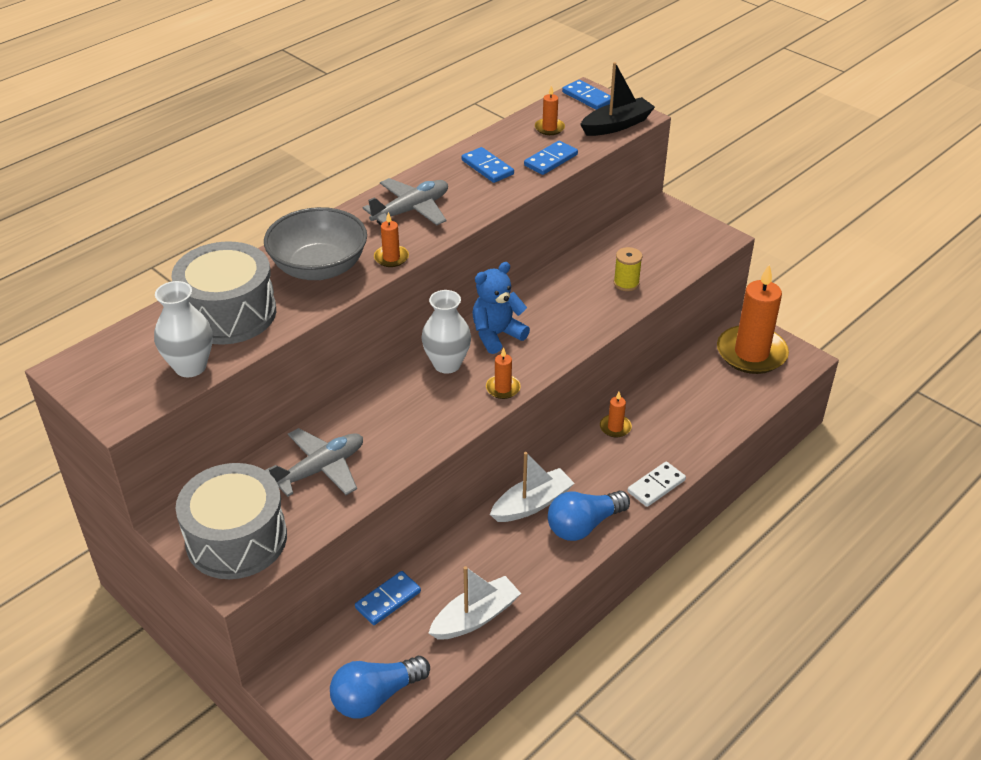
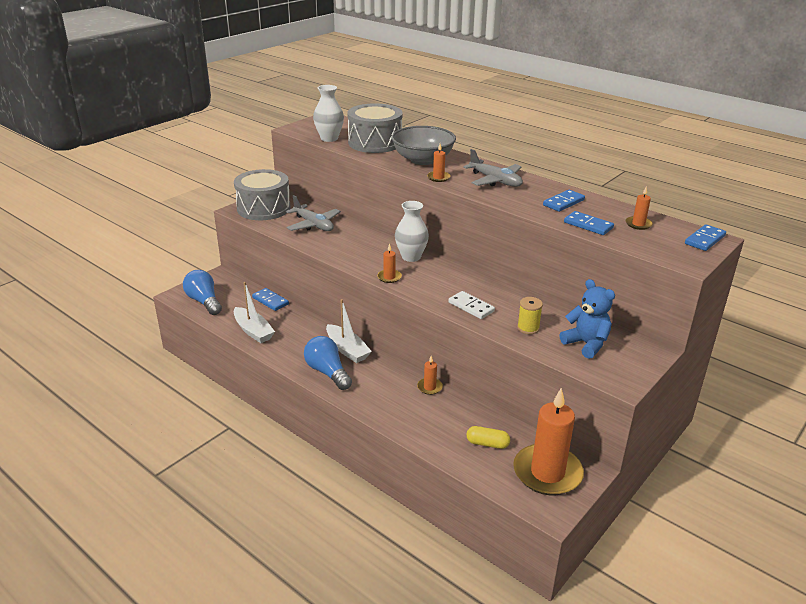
camera: 85 degrees right, 10 degrees down
blue teddy bear [472,262,530,354] -> blue teddy bear moved to [560,279,615,359]
black boat [580,62,655,136] -> none
white domino [627,461,686,507] -> white domino moved to [448,291,495,319]
none -> yellow capsule [466,426,510,449]

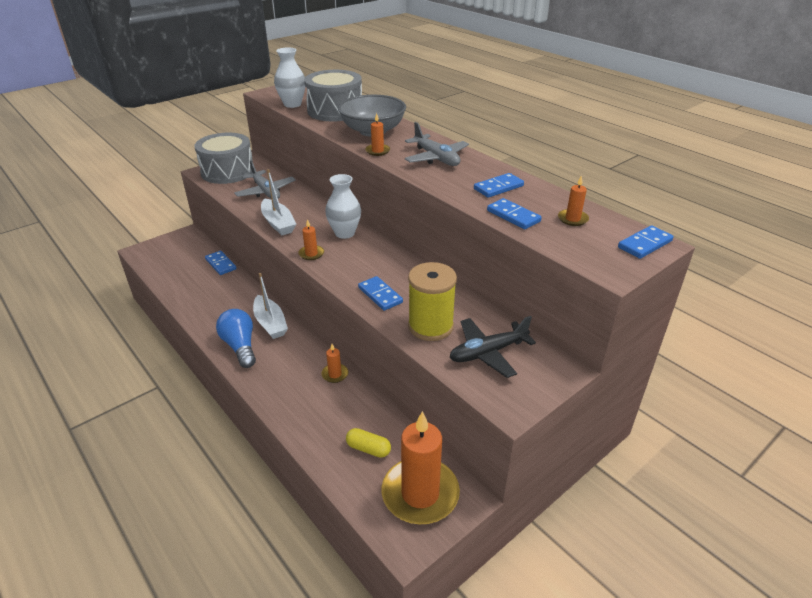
camera: 10 degrees right, 5 degrees up
blue light bulb [183,270,222,315] -> none
white boat [234,282,275,343] -> white boat moved to [261,169,296,235]
white domino [448,291,495,319] -> blue domino [358,276,403,311]
yellow spool [517,297,543,334] -> yellow spool [408,262,457,341], size x1.84
blue teddy bear [560,279,615,359] -> black plane [450,316,536,378]

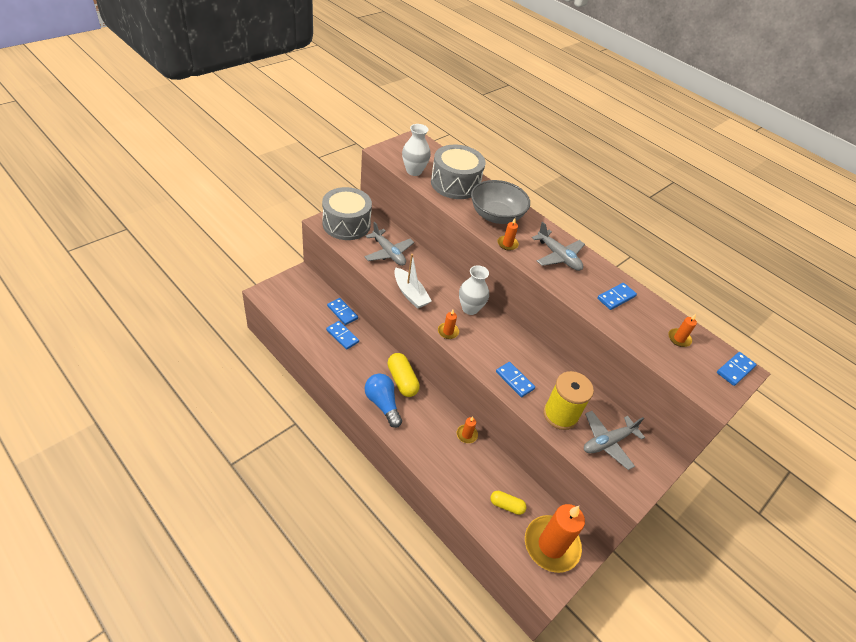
camera: 10 degrees left, 10 degrees up
white boat [253,273,288,339] -> yellow capsule [387,353,420,397]
black plane [450,316,536,378] -> grey plane [584,411,645,470]
blue domino [487,198,542,229] -> blue domino moved to [326,321,359,350]

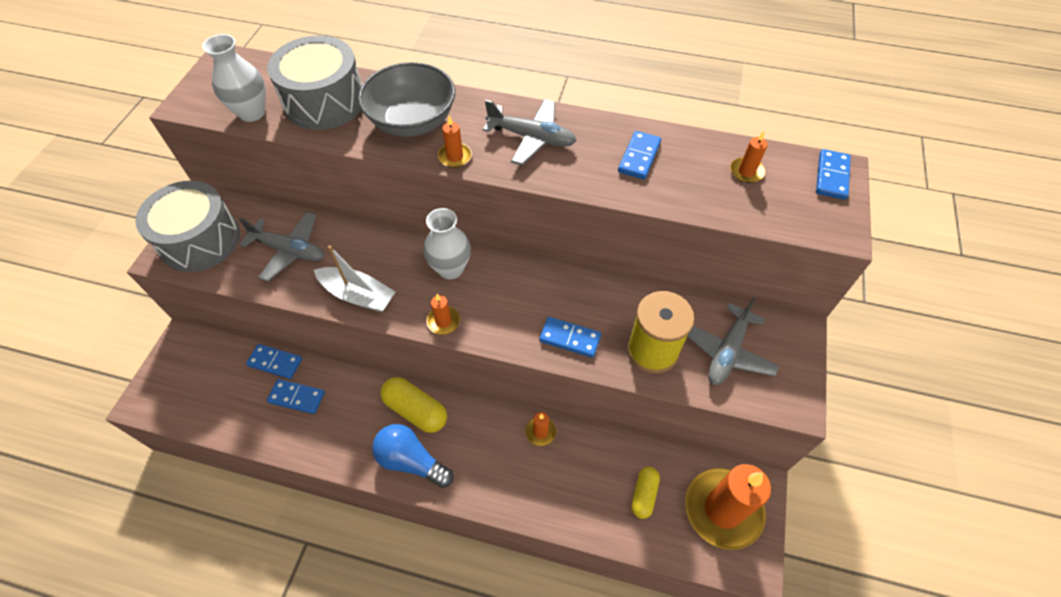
camera: 25 degrees left, 10 degrees up
yellow capsule [490,491,527,515] -> yellow capsule turned 60 degrees counterclockwise [631,467,660,519]

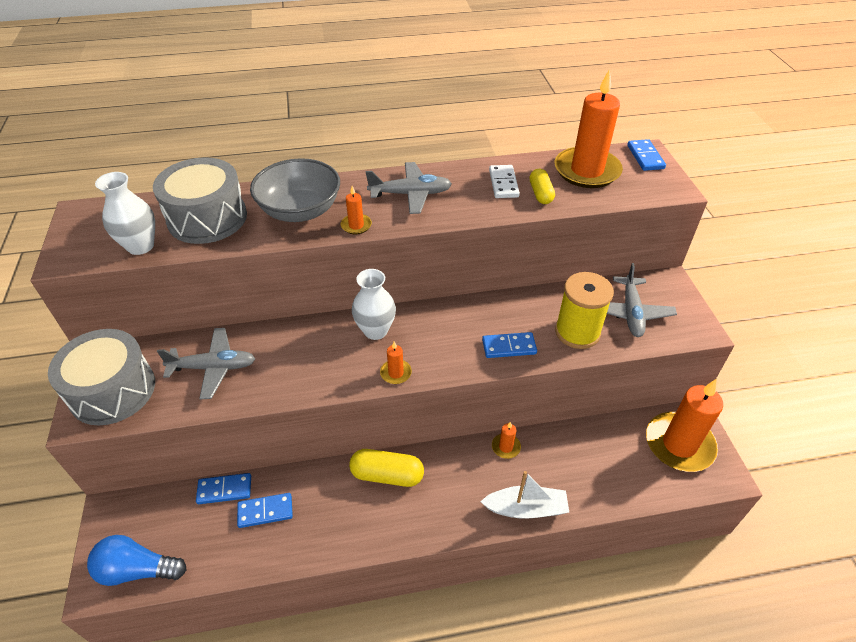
camera: 25 degrees left, 10 degrees down
white boat [314,245,396,312] -> white boat moved to [481,471,569,519]
blue light bulb [372,424,453,488] -> blue light bulb moved to [87,535,186,586]
blue domino [618,131,661,180] -> white domino [489,165,520,198]
yellow capsule [631,467,660,519] -> yellow capsule moved to [530,169,555,204]
orange candle [730,131,768,183] -> orange candle [555,69,623,188], size x2.37

